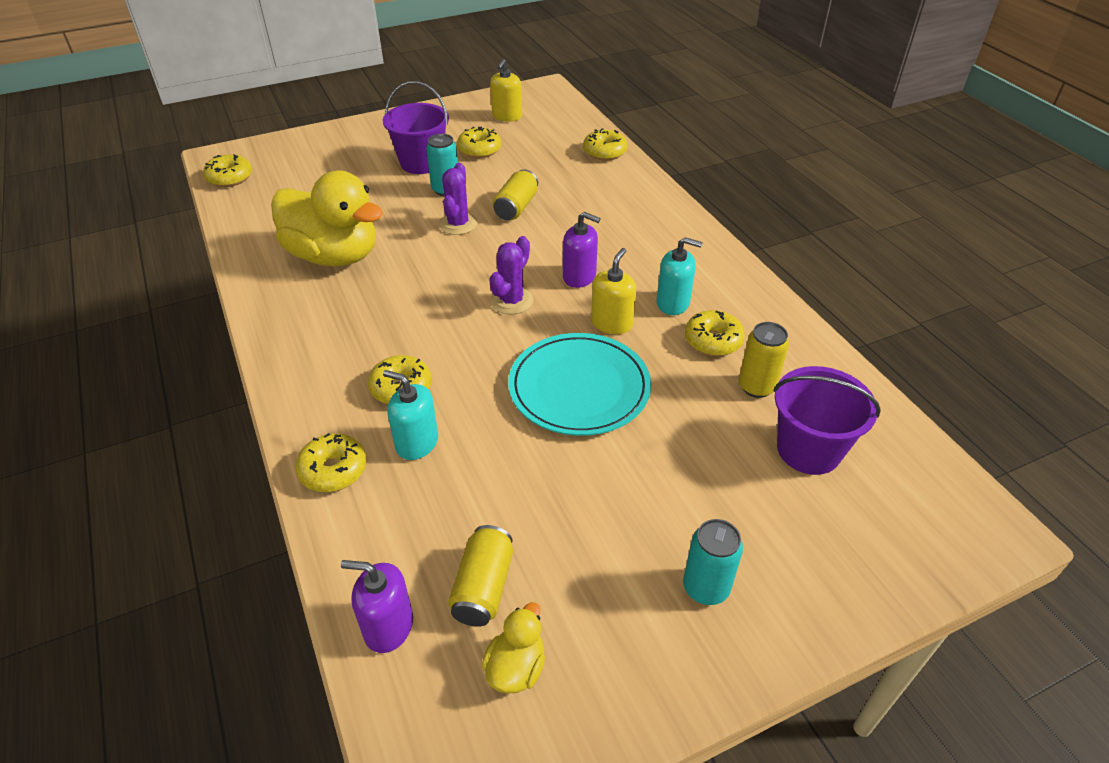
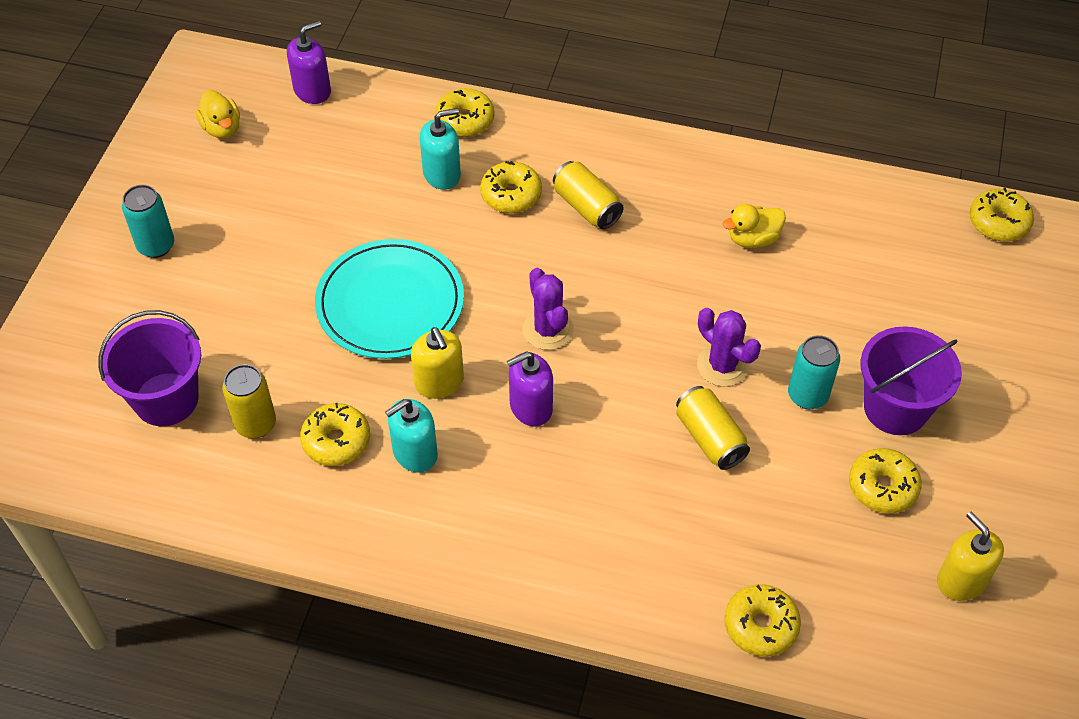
camera: 130 degrees right, 10 degrees up
yellow duck [271,171,383,266] -> yellow duck [722,204,786,248], size x0.43
yellow can [448,525,513,627] -> yellow can moved to [553,161,624,229]

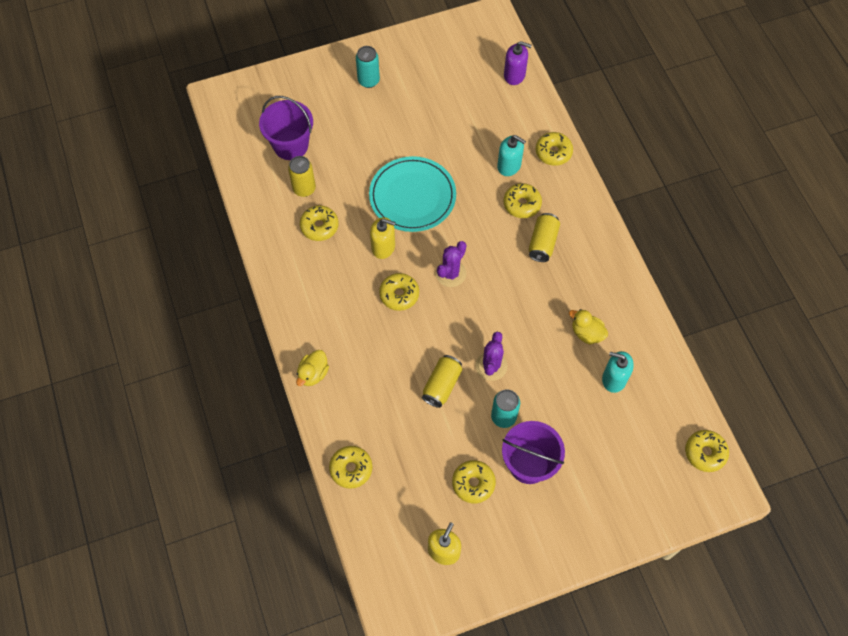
camera: 55 degrees right, 10 degrees up
yellow duck [196,90,240,139] -> yellow duck moved to [296,350,329,386]
turquoise soap dispenser [385,399,438,473] -> turquoise soap dispenser moved to [602,351,634,393]
yellow soap dispenser [411,327,464,399] -> yellow soap dispenser turned 105 degrees counterclockwise [370,217,396,259]
purple soap dispenser [507,351,553,426] -> yellow donut [379,273,419,311]

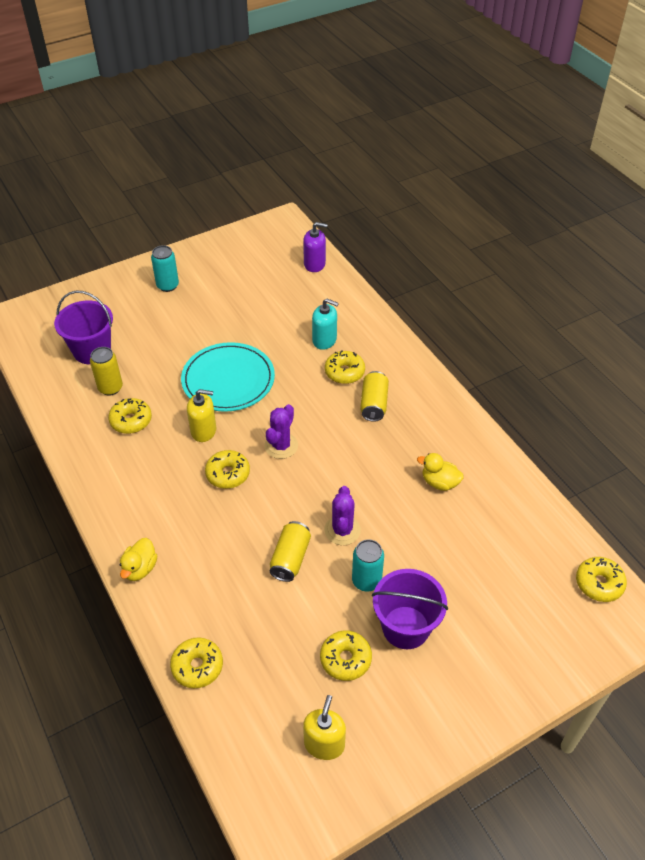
camera: 10 degrees left, 15 degrees down
yellow donut [536,132,573,166] -> none
turquoise soap dispenser [602,351,634,393] -> none

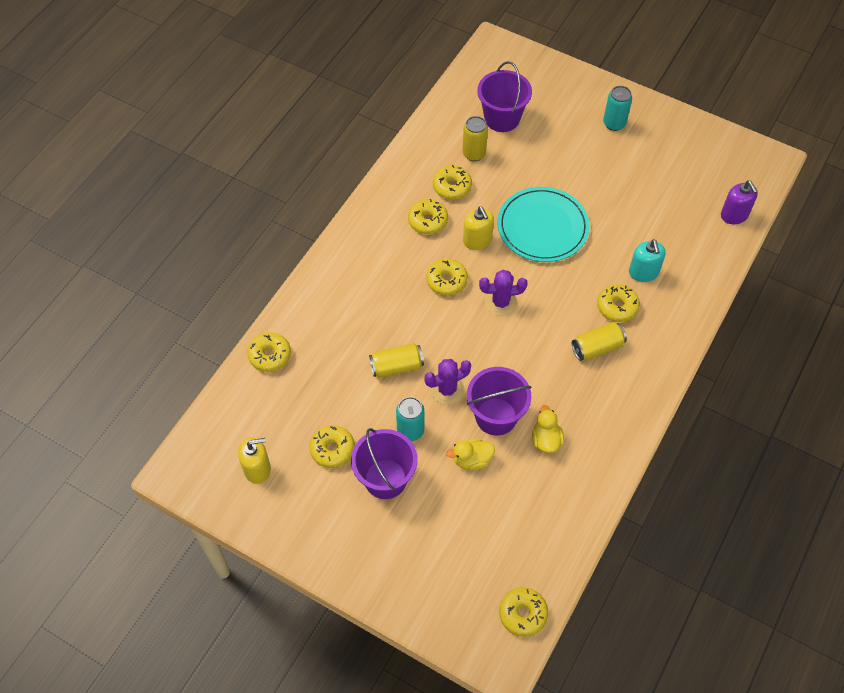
camera: 60 degrees right, 10 degrees up
yellow duck [120,538,158,581] -> yellow duck moved to [446,439,495,470]
none -> yellow donut [408,199,448,234]
none -> purple bucket [467,367,532,436]

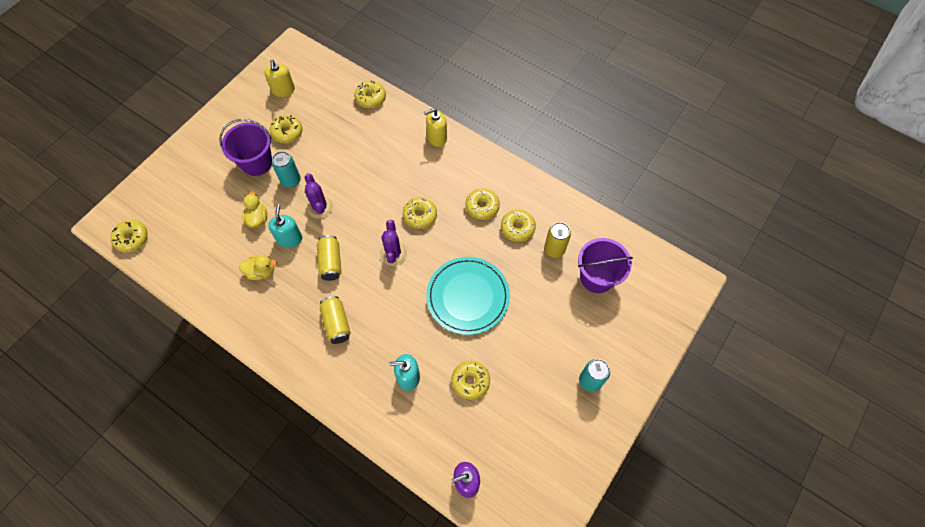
camera: 95 degrees right, 5 degrees up
yellow can [369,343,424,378] -> yellow can moved to [317,235,341,281]
yellow soap dispenser [463,206,494,250] -> yellow soap dispenser moved to [424,108,447,147]
purple bucket [467,367,532,436] -> turquoise soap dispenser [268,204,302,248]
yellow donut [597,284,640,322] -> yellow donut moved to [451,361,490,400]

